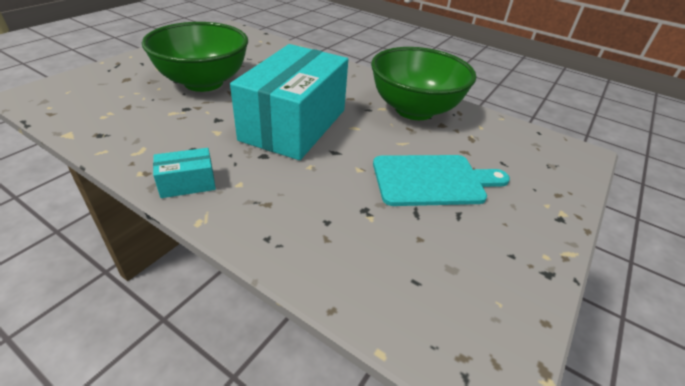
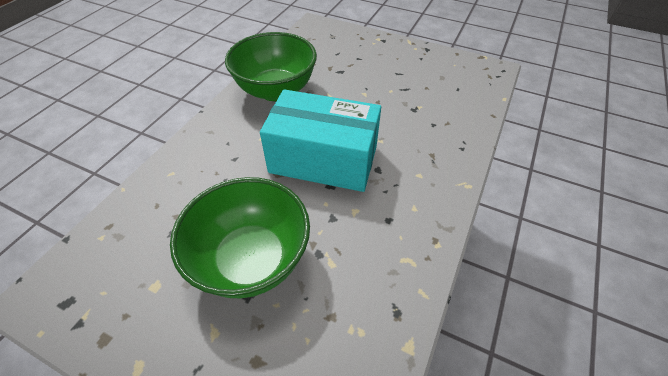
camera: 95 degrees left, 10 degrees up
turquoise box [153,148,216,198] -> none
turquoise cutting board [373,155,510,206] -> none

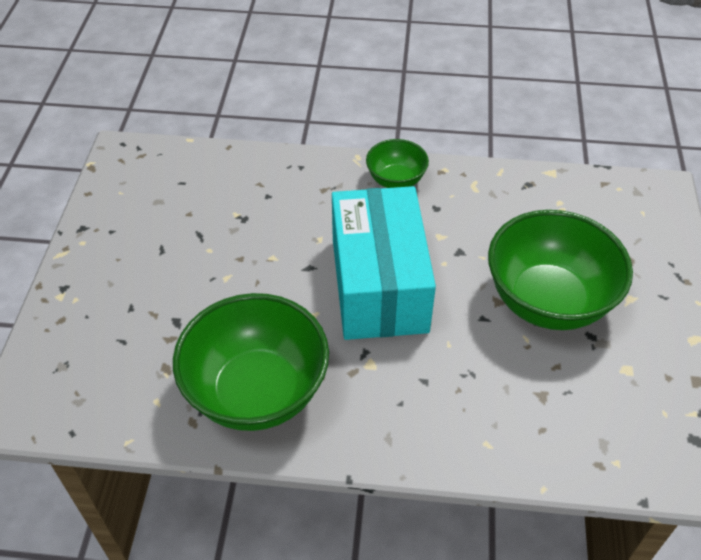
camera: 110 degrees left, 0 degrees up
none -> green bowl [366,139,429,188]

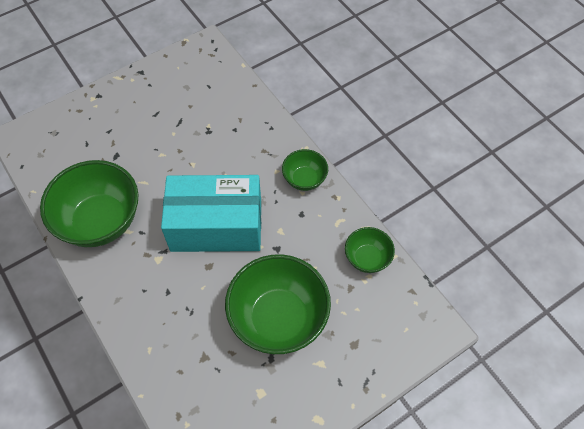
camera: 50 degrees right, 10 degrees up
turquoise box [332,186,436,340] -> turquoise box turned 45 degrees clockwise [161,175,261,252]
none -> green bowl [345,227,395,273]

